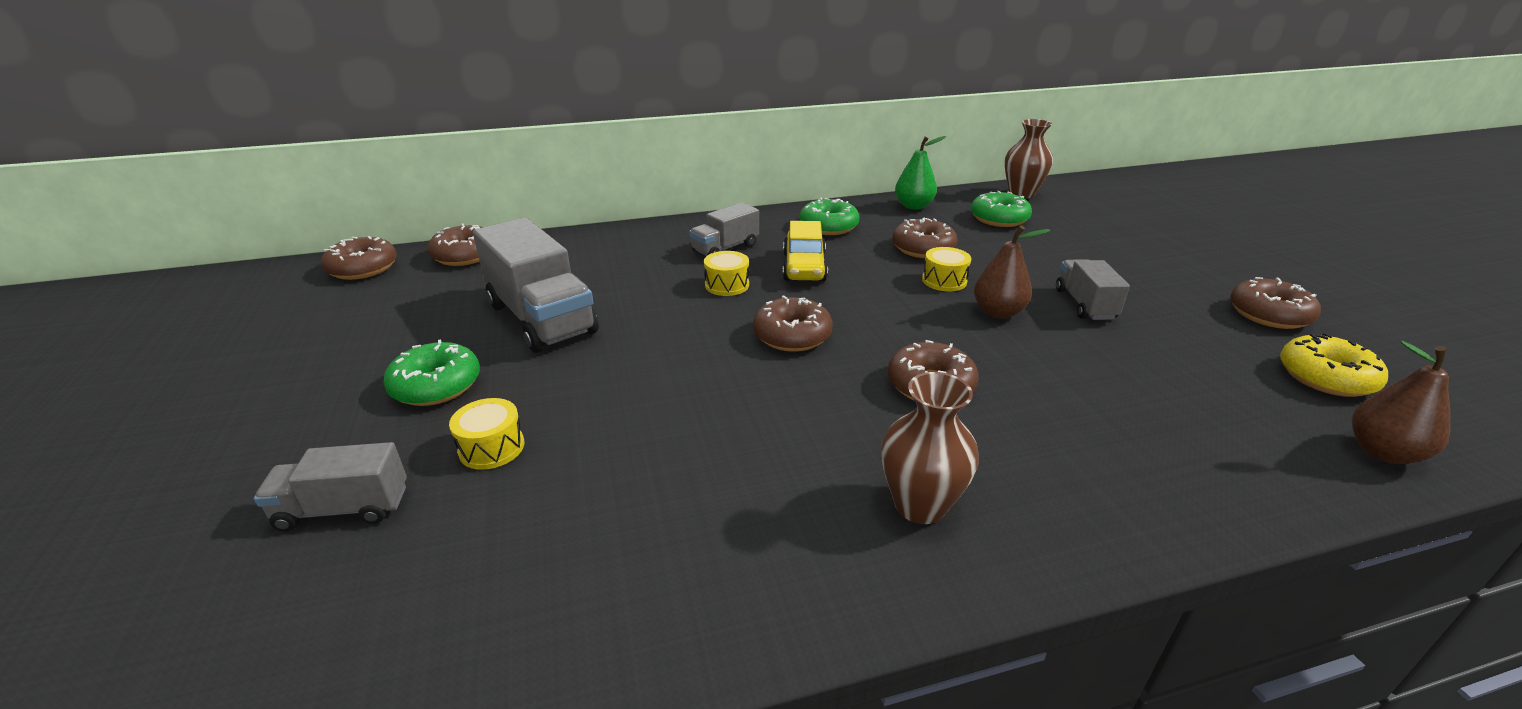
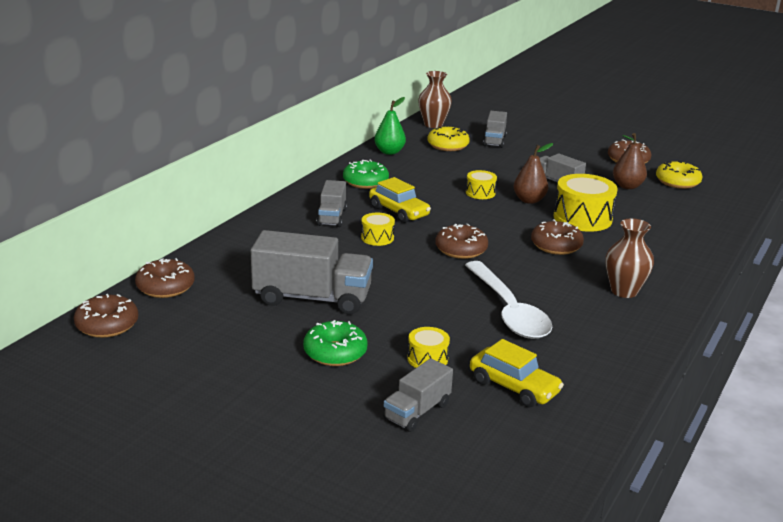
camera: 45 degrees left, 5 degrees down
brown donut [892,217,958,258] -> none
green donut [971,191,1032,227] -> yellow donut [427,126,470,151]
brown pear [1352,341,1450,464] -> brown pear moved to [613,133,647,189]
none -> white spoon [465,261,552,339]
none -> yellow car [470,339,564,408]
none -> grey truck [483,111,507,148]
none -> yellow drum [554,174,618,232]

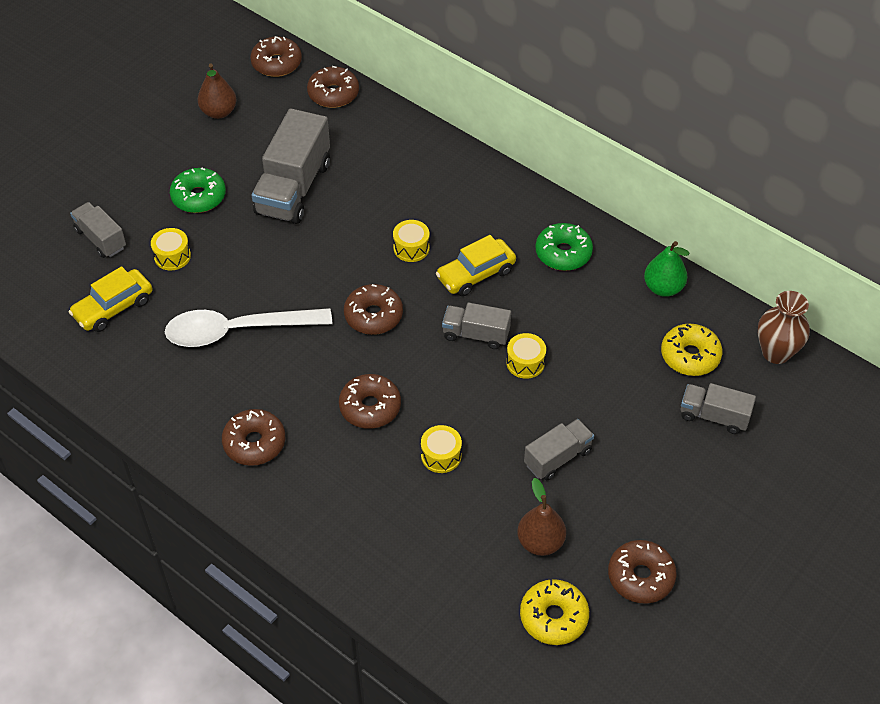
camera: 100 degrees right, 25 degrees up
grey truck [317,180,347,227] -> grey truck moved to [442,303,511,349]
brown pear [513,143,553,204] -> brown pear moved to [198,63,237,119]
yellow drum [554,174,618,232] -> yellow drum [421,425,462,473], size x0.53
brown vase [606,218,654,298] -> brown donut [222,409,285,466]

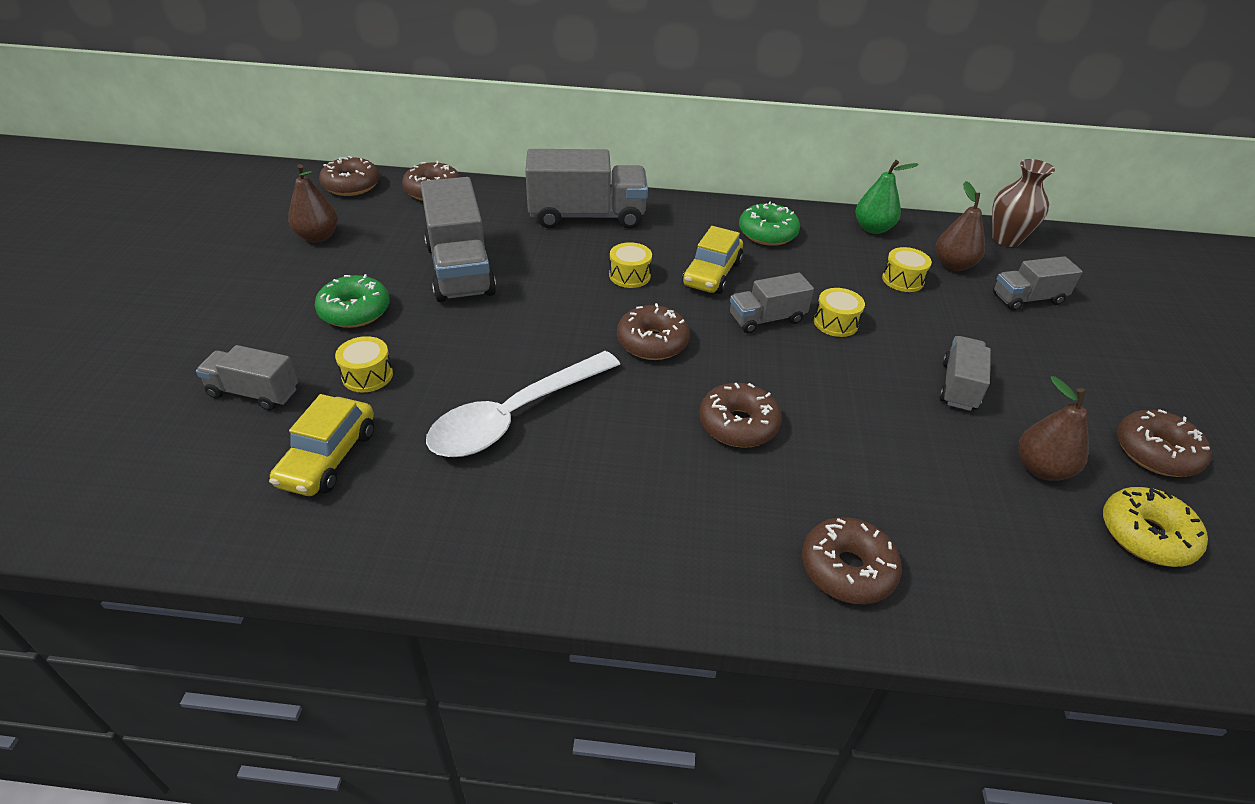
camera: 35 degrees left, 10 degrees down
brown donut [222,409,285,466] -> brown donut moved to [802,517,902,604]
yellow drum [421,425,462,473] -> yellow drum moved to [882,247,932,292]
yellow donut [661,324,722,376] -> brown pear [936,181,985,271]
none -> grey truck [525,149,648,229]

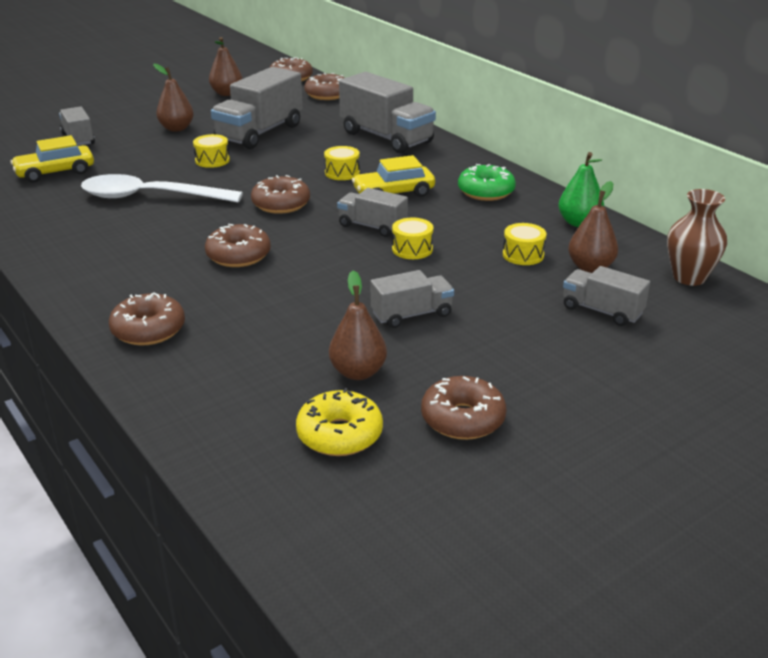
camera: 50 degrees right, 10 degrees down
green donut [315,274,390,328] -> brown pear [153,64,194,132]
yellow drum [335,336,393,392] -> yellow drum moved to [193,134,230,168]

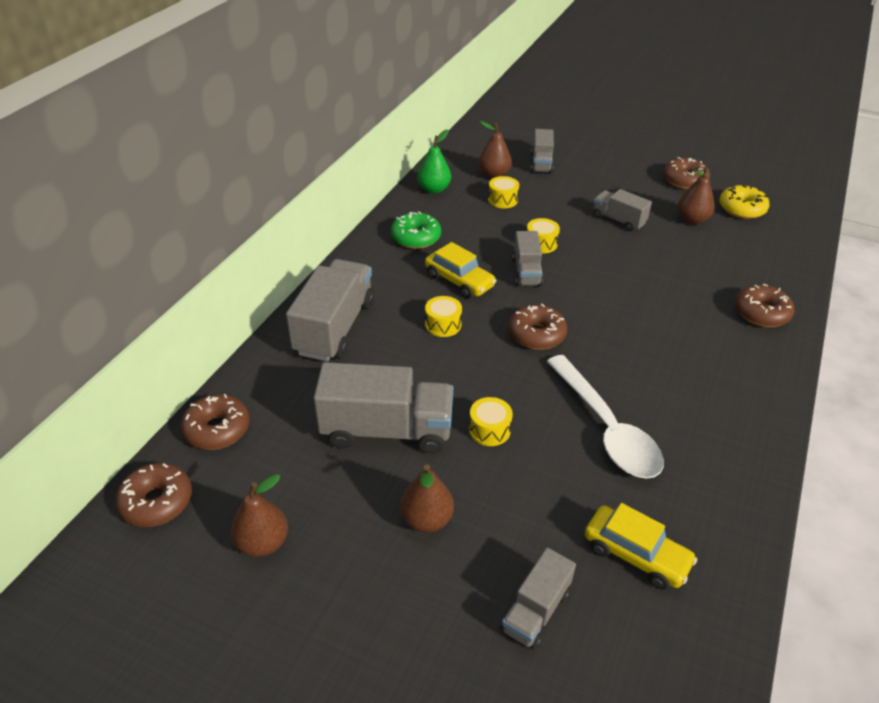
camera: 120 degrees left, 10 degrees up
brown donut [205,224,271,267] -> none
brown vase [667,189,727,286] -> none

